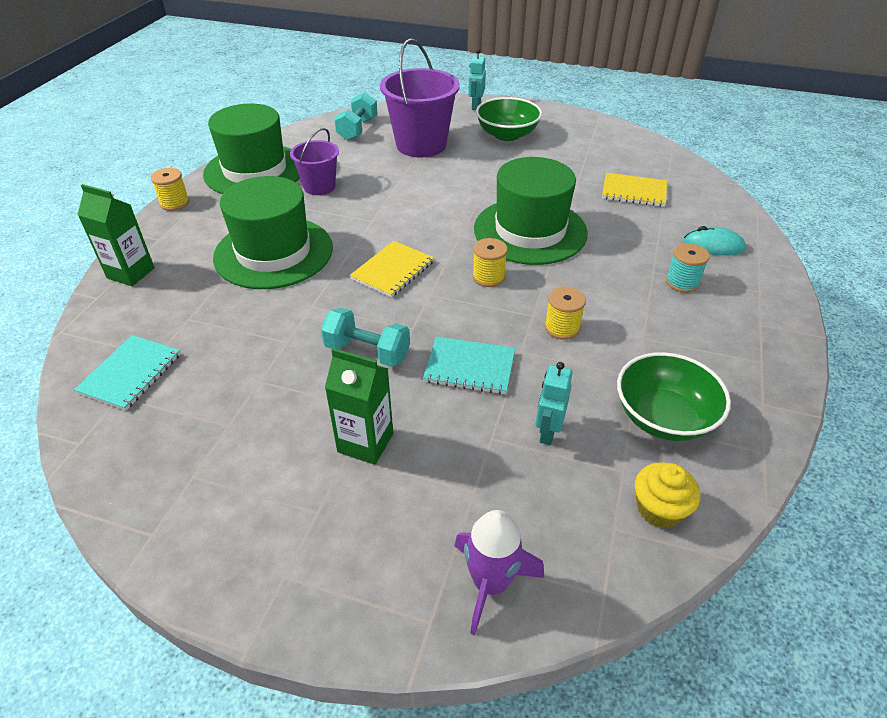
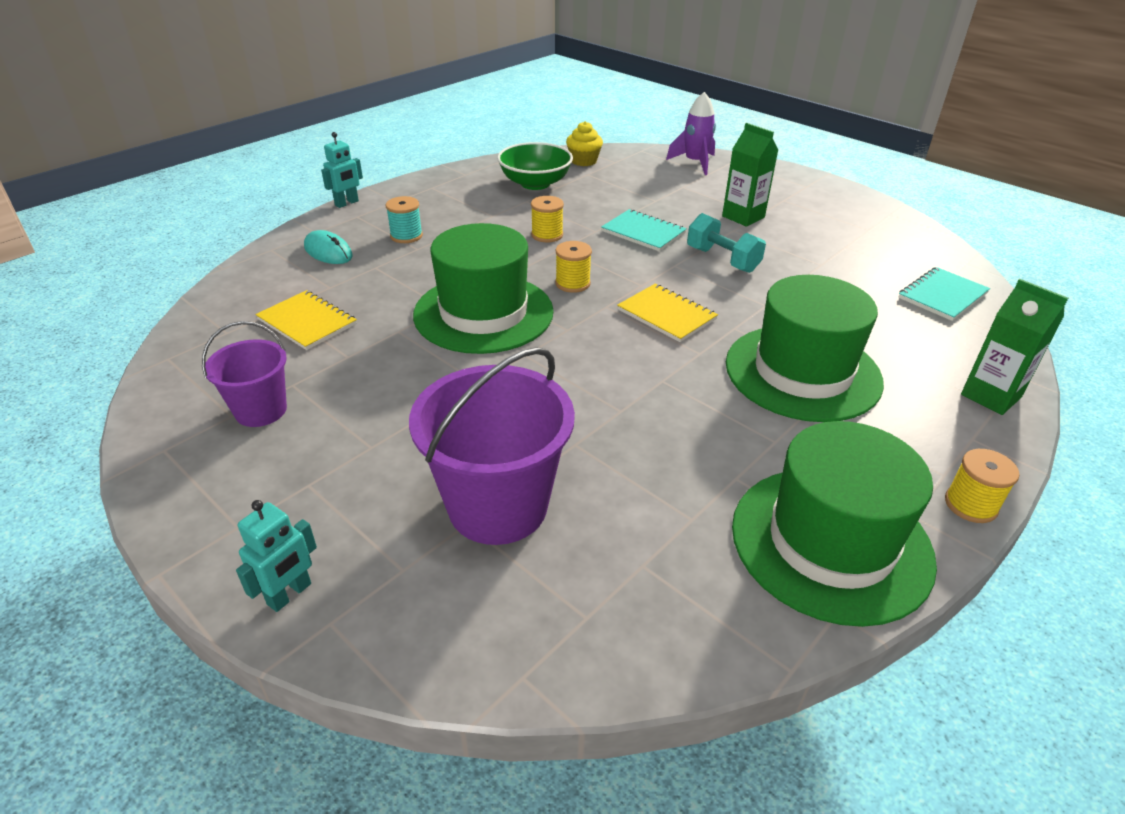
camera: 155 degrees left, 5 degrees down
purple bucket [290,128,339,195] -> purple bucket moved to [202,321,287,427]
turquoise dumbbell [334,92,378,141] -> none
yellow notebook [350,241,434,298] -> yellow notebook turned 75 degrees clockwise [617,284,718,342]
green bowl [476,97,542,141] -> none
turquoise robot [536,362,573,445] -> turquoise robot moved to [321,132,363,208]

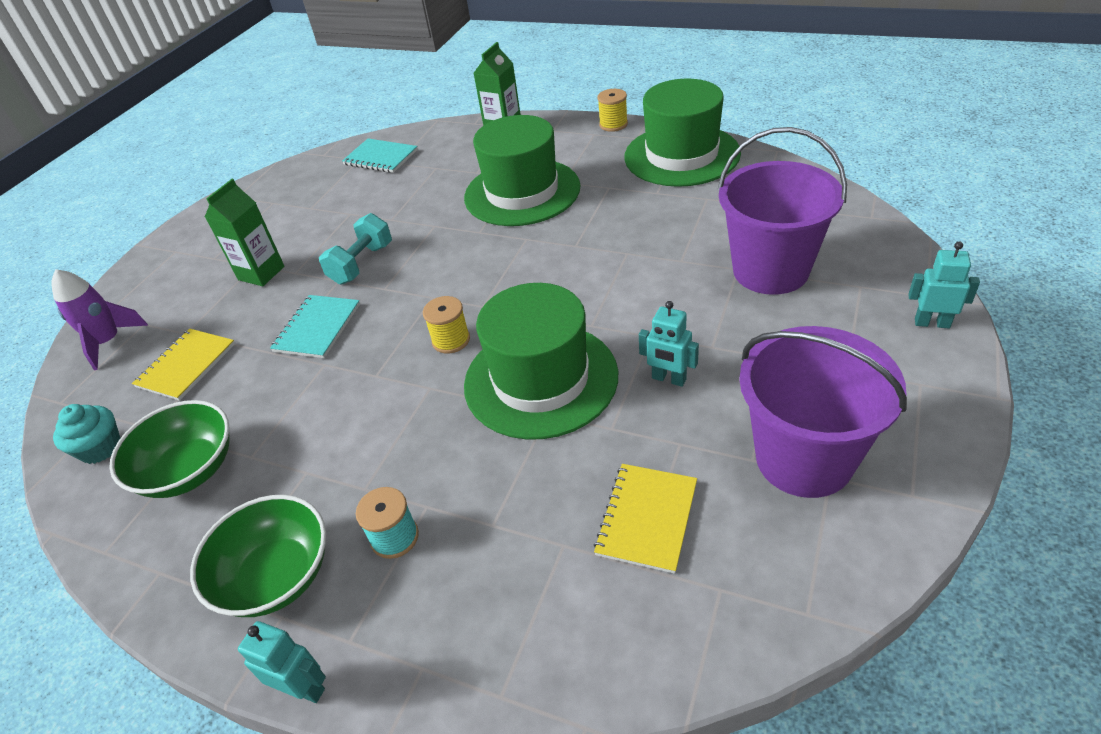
camera: 105 degrees left, 5 degrees up
purple bucket [202,321,287,427] -> purple bucket [739,326,907,498], size x1.75
turquoise mouse [304,230,353,264] -> none
yellow spool [531,196,564,243] -> none
yellow cupcake [566,121,603,166] -> turquoise cupcake [53,404,120,464]
yellow notebook [617,284,718,342] -> yellow notebook moved to [132,329,235,401]
none -> green bowl [190,495,326,617]
none -> turquoise robot [639,301,699,387]

